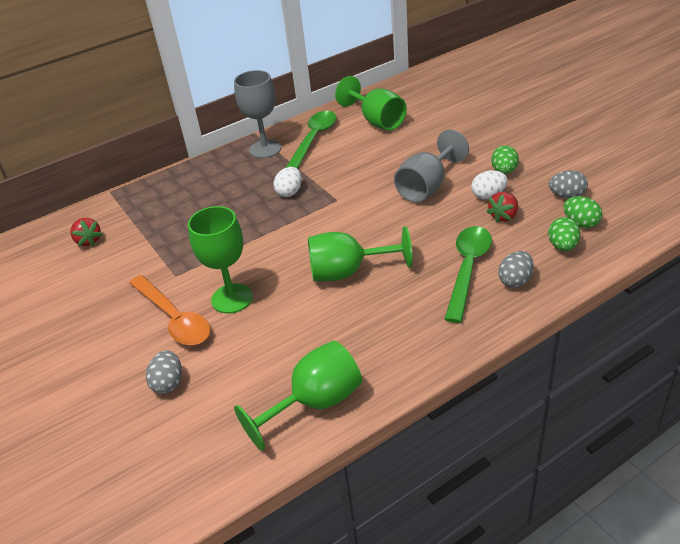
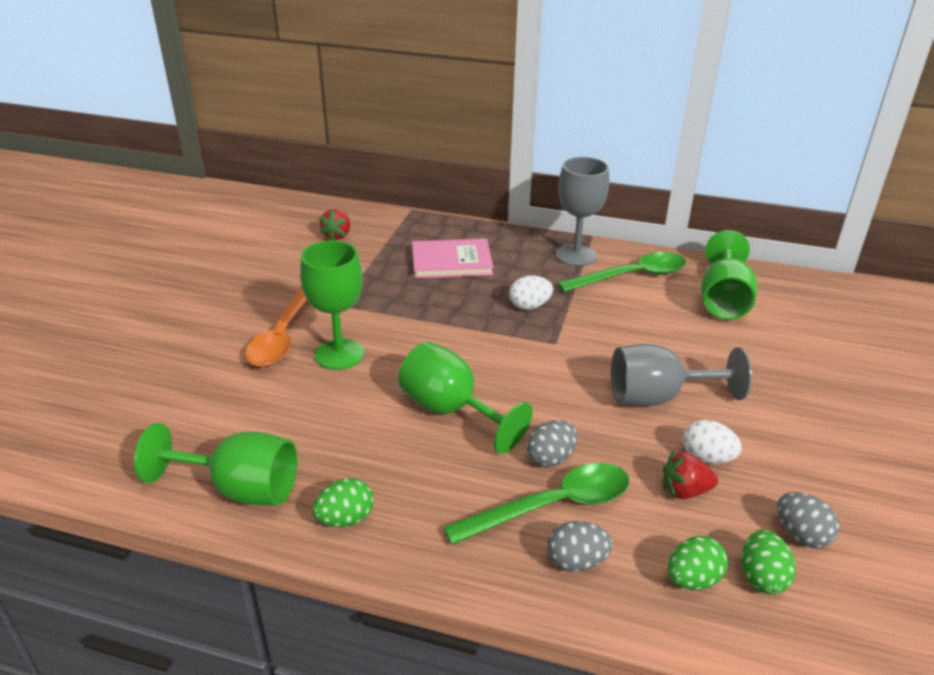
camera: 45 degrees right, 5 degrees down
grey egg [146,350,182,394] -> grey egg moved to [527,420,578,467]
green egg [491,145,519,174] -> green egg moved to [313,478,374,527]
none -> pink book [412,239,494,278]

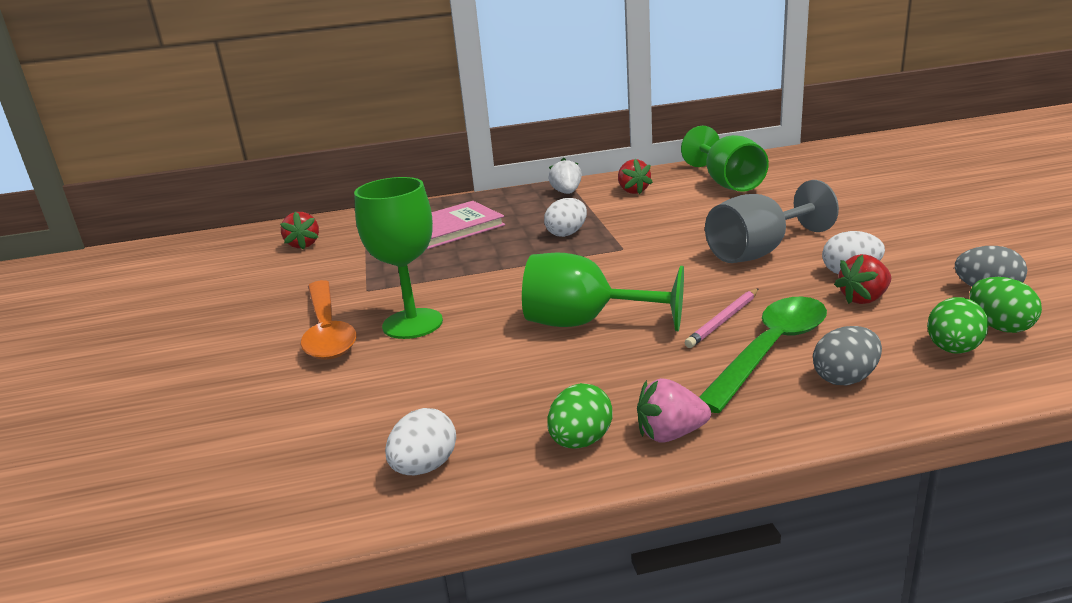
camera: 25 degrees left, 10 degrees down
green goblet [134,423,298,505] -> white egg [385,408,456,475]
grey egg [527,420,578,467] -> pink pencil [685,288,759,348]
grey goblet [556,157,609,266] -> white strawberry [548,157,582,194]
green spoon [558,252,686,292] -> red strawberry [618,159,653,194]
none -> pink strawberry [637,378,711,443]

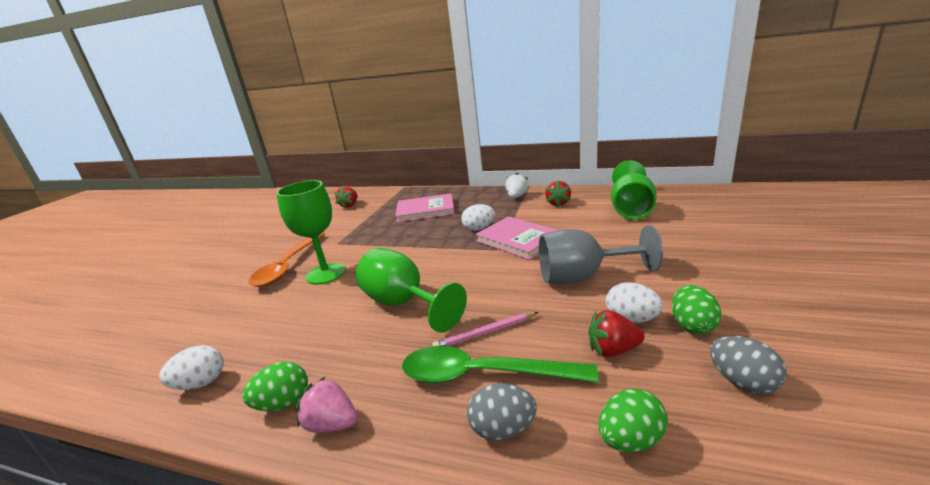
camera: 30 degrees right, 0 degrees up
green spoon [699,297,827,413] -> green spoon turned 150 degrees counterclockwise [402,346,599,383]
green egg [970,277,1042,333] -> green egg moved to [672,285,722,334]
none -> pink book [475,216,559,260]

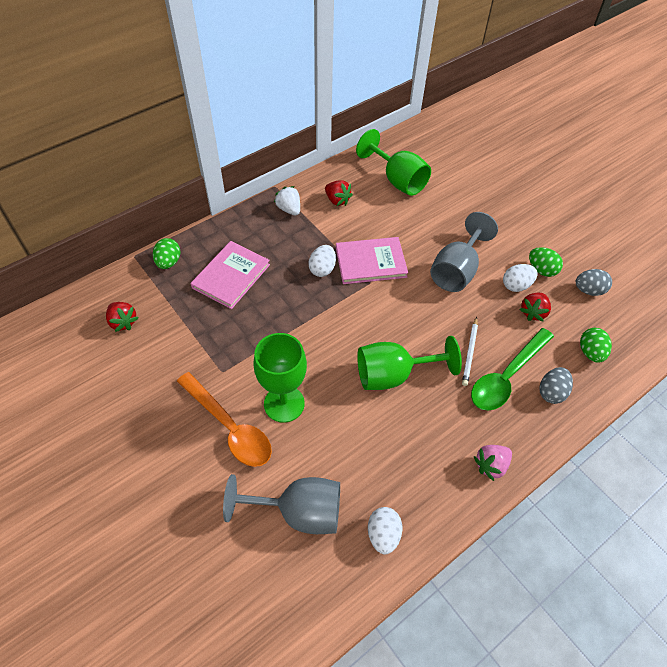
camera: 60 degrees left, 30 degrees up
green egg [242,362,308,411] -> green egg moved to [153,238,180,269]
pink pencil [432,312,538,346] -> white pencil [462,317,478,386]
none -> grey goblet [223,474,340,534]

